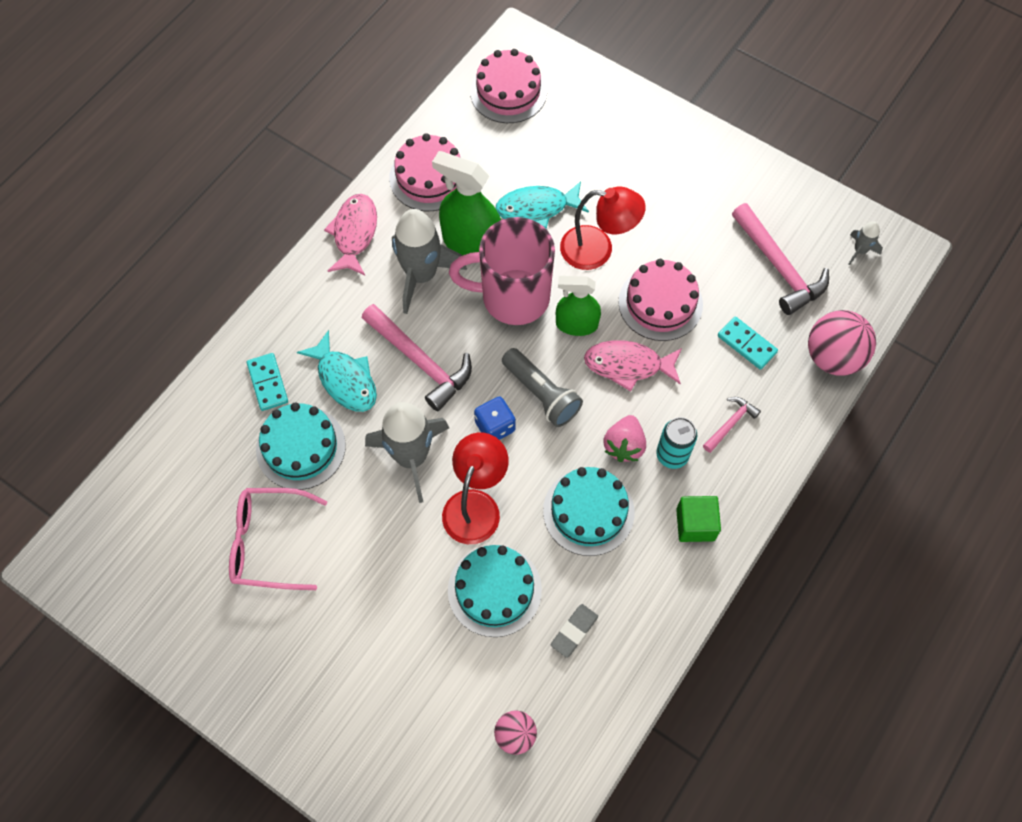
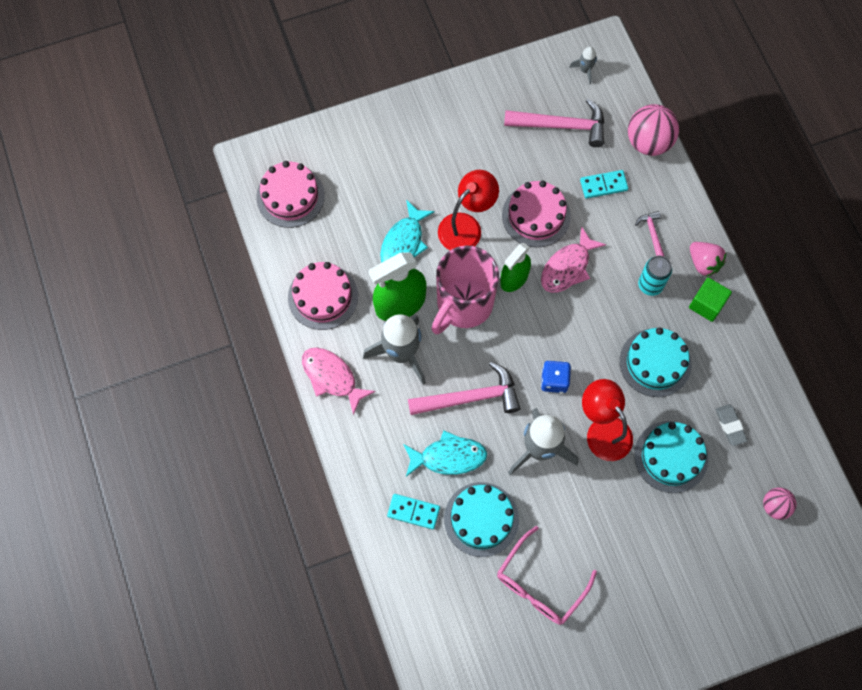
camera: 55 degrees left, 5 degrees up
grey flashlight [502,348,583,427] -> none
pink strawberry [604,415,646,462] -> pink strawberry moved to [690,242,726,277]

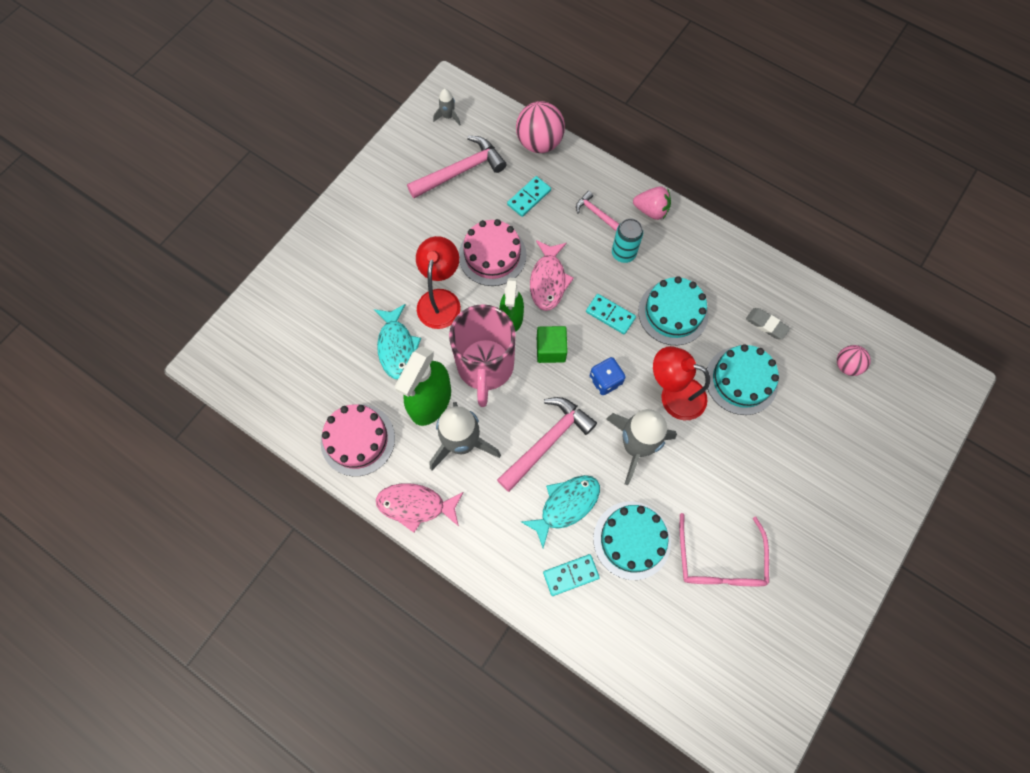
camera: 35 degrees left, 0 degrees up
pink cake [256,161,325,228] -> none
green cube [689,277,732,322] -> green cube moved to [537,326,568,363]
none -> turquoise domino [586,294,636,334]

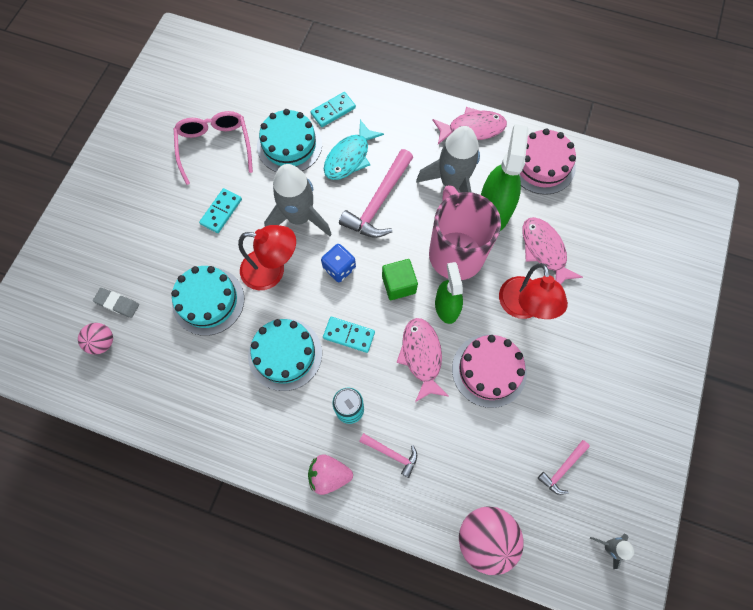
camera: 165 degrees right, 0 degrees up
turquoise fish [374,304,421,379] -> pink fish [522,217,583,284]
pink hammer [407,136,507,198] -> pink hammer [538,440,590,495], size x0.52
turquoise domino [507,176,551,217] -> turquoise domino moved to [199,188,242,233]
grey eraser [746,308,790,339] -> grey eraser moved to [93,288,139,318]

